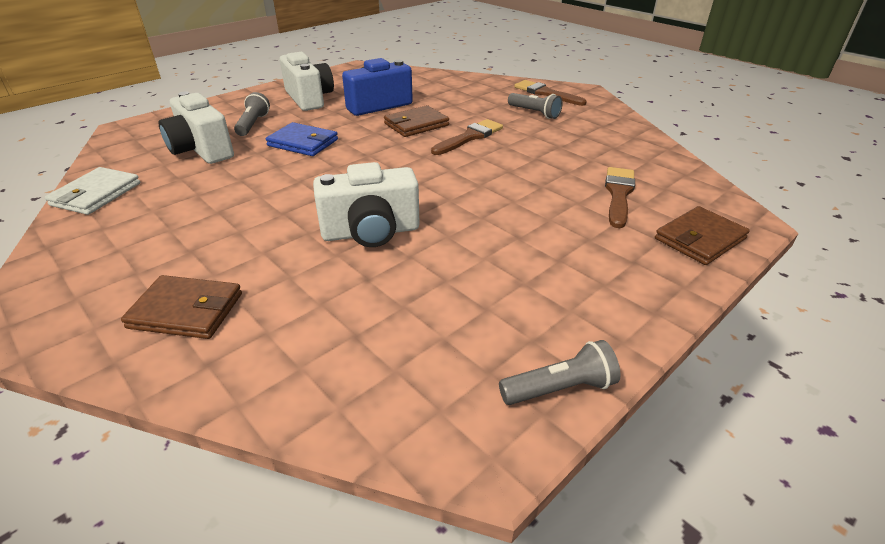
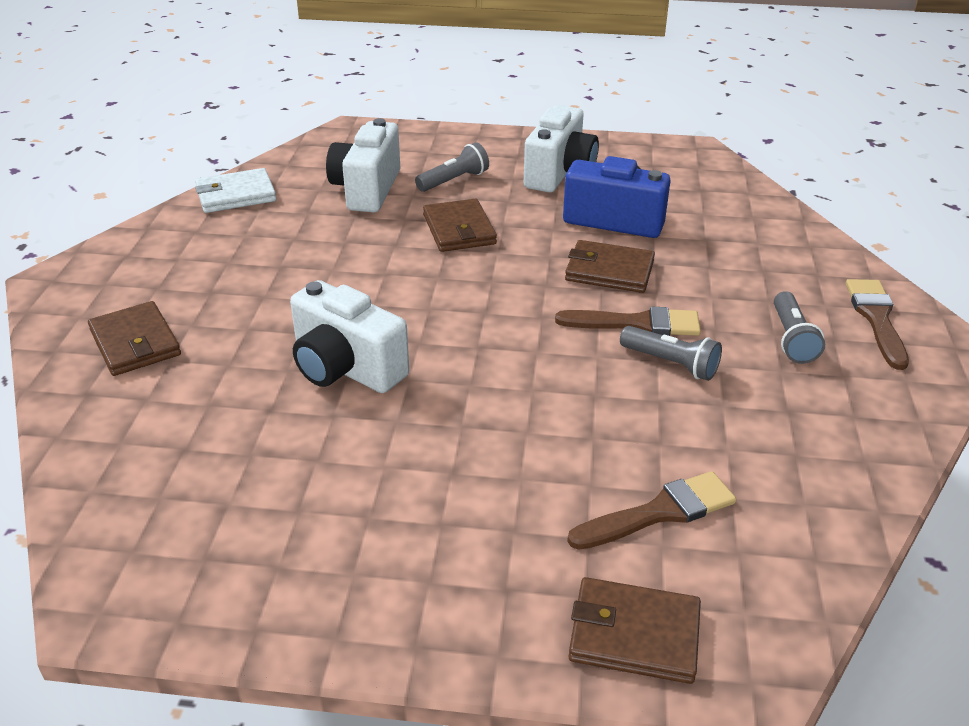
camera: 50 degrees right, 0 degrees up
blue wallet [266,122,338,156] -> brown wallet [423,198,497,252]
grey flashlight [499,340,620,405] -> grey flashlight moved to [620,326,722,381]

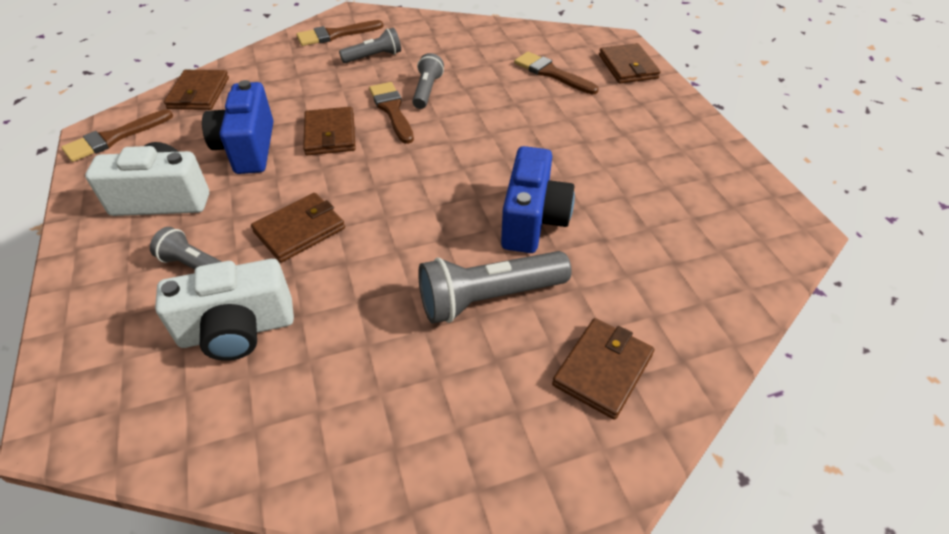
camera: 115 degrees left, 10 degrees up
white wallet [195,168,276,213] -> none
white camera [290,280,409,393] -> blue camera [501,146,575,253]
none -> brown brush [61,109,173,162]
none -> brown wallet [164,70,229,110]
none -> grey flashlight [418,251,572,324]

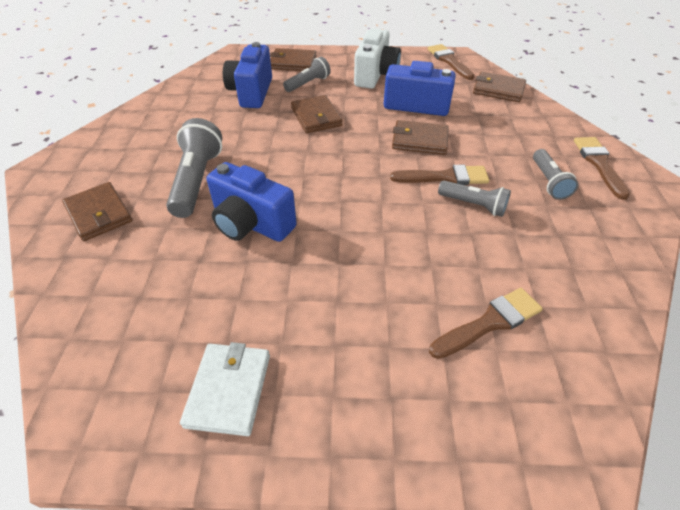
camera: 110 degrees right, 0 degrees up
white camera [155,259,294,361] -> blue camera [223,42,272,108]
brown wallet [599,43,660,84] -> brown wallet moved to [270,48,317,71]
none -> white wallet [180,342,270,436]

